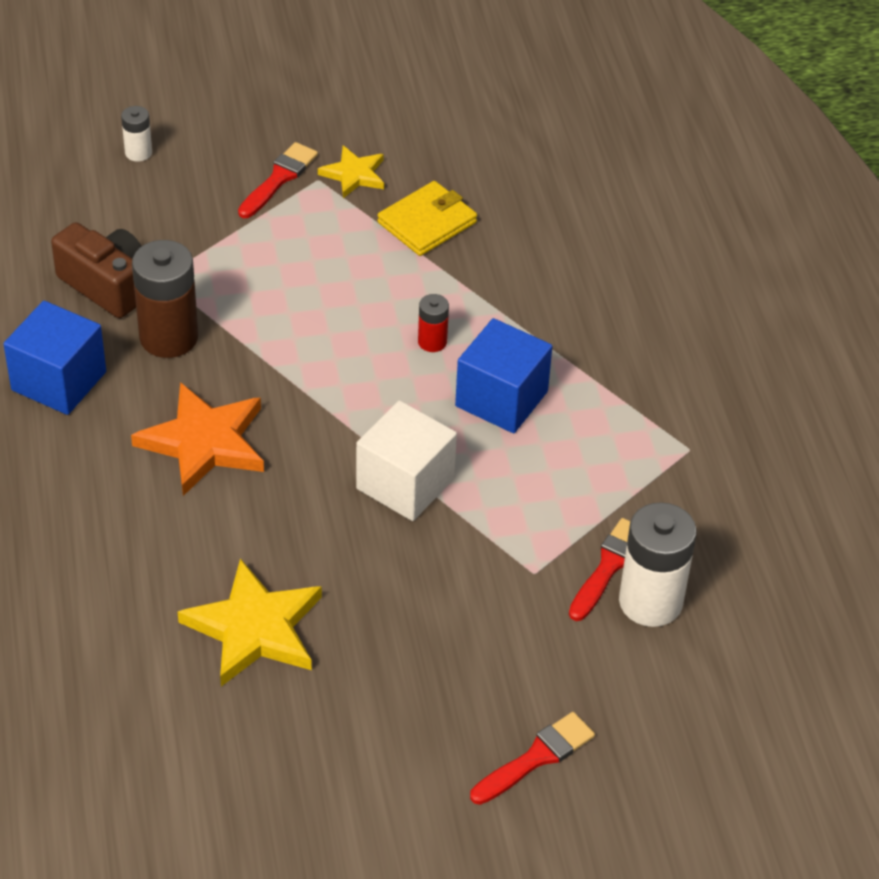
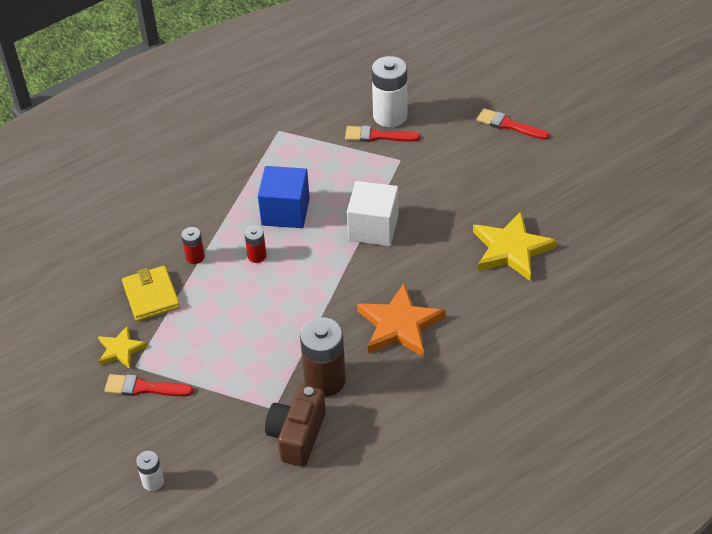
camera: 110 degrees left, 0 degrees up
blue cube [4,301,106,415] -> none
yellow wallet [377,181,477,256] -> yellow wallet turned 45 degrees clockwise [122,266,180,321]
none -> red battery [181,227,205,264]

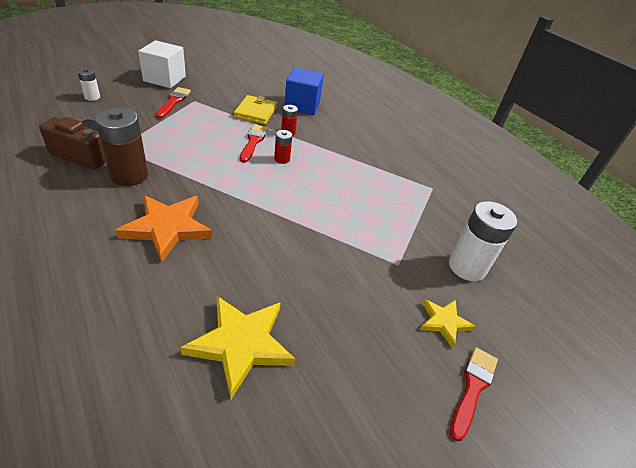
camera: 85 degrees right, 5 degrees down
yellow star [98,325,148,369] -> yellow star moved to [420,299,476,348]
yellow wallet [122,266,180,321] -> yellow wallet turned 60 degrees counterclockwise [234,95,277,125]
blue cube [258,166,310,228] -> blue cube moved to [284,67,324,115]
red brush [345,126,420,142] -> red brush moved to [240,124,268,163]
white cube [347,181,398,246] -> white cube moved to [138,40,186,88]

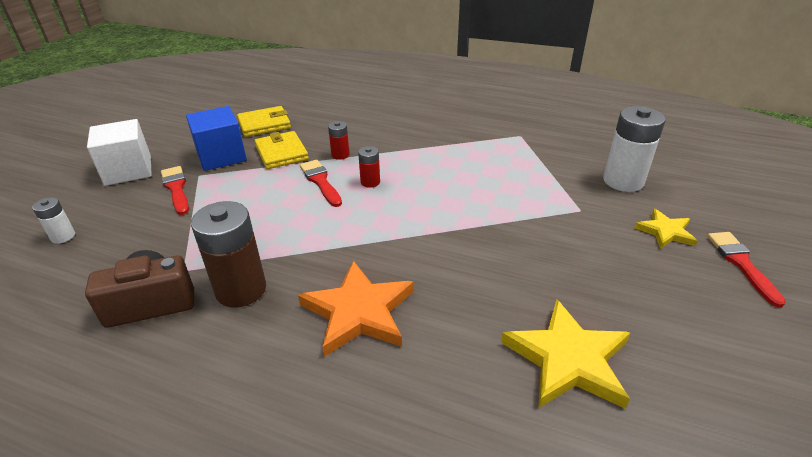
camera: 30 degrees left, 5 degrees down
blue cube [284,67,324,115] -> blue cube moved to [186,106,247,171]
none -> yellow wallet [237,106,291,137]

